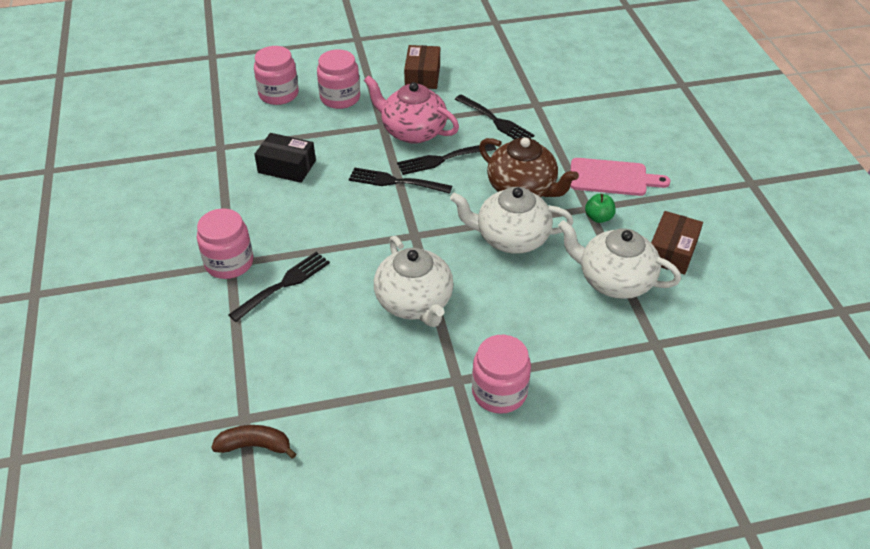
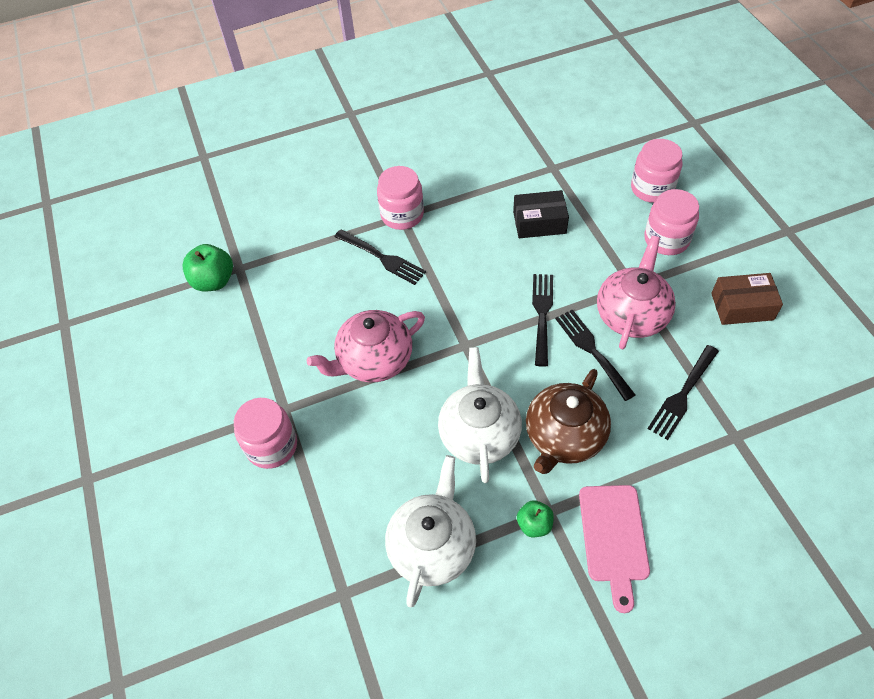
camera: 85 degrees right, 10 degrees up
brown banana [211,425,296,459] -> green apple [182,244,233,292]
black box [254,133,316,183] -> black box turned 75 degrees clockwise [513,190,569,238]
white teapot [374,236,454,327] -> pink teapot [306,310,425,382]
brown box [651,211,703,275] -> none

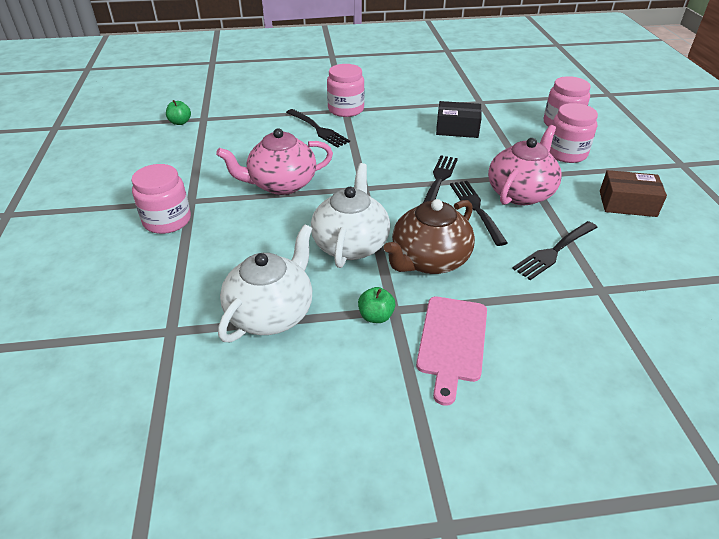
camera: 10 degrees right, 15 degrees down
green apple [182,244,233,292] -> green apple [166,100,191,125], size x0.61

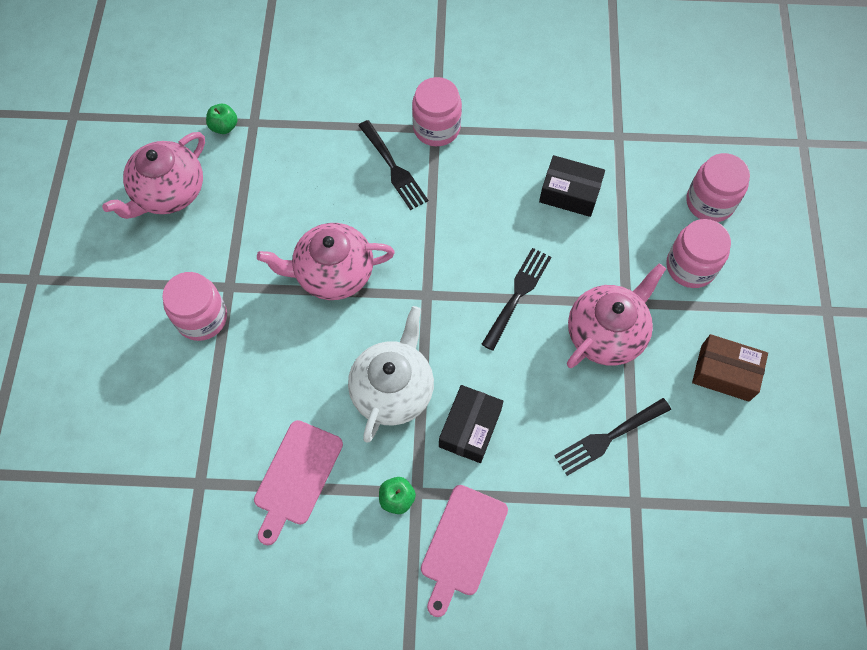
camera: 10 degrees right, 25 degrees up
white teapot [218,224,312,342] -> pink cutting board [254,420,343,545]
brown teapot [384,199,475,274] -> black box [439,385,503,463]
black fork [450,181,508,246] -> none
none -> pink teapot [102,132,205,219]

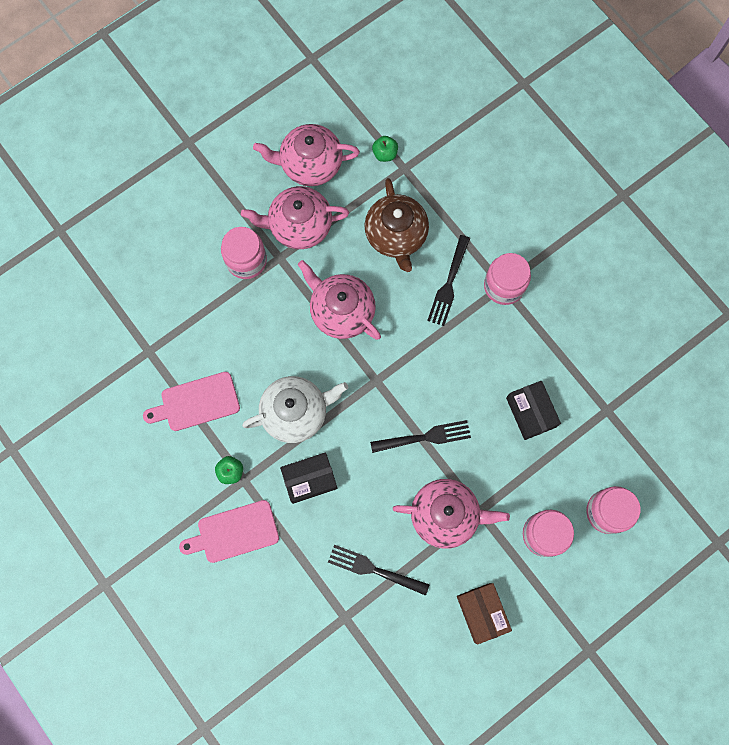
camera: 50 degrees right, 10 degrees up
none -> pink teapot [241,186,349,249]
none -> brown teapot [364,178,429,272]

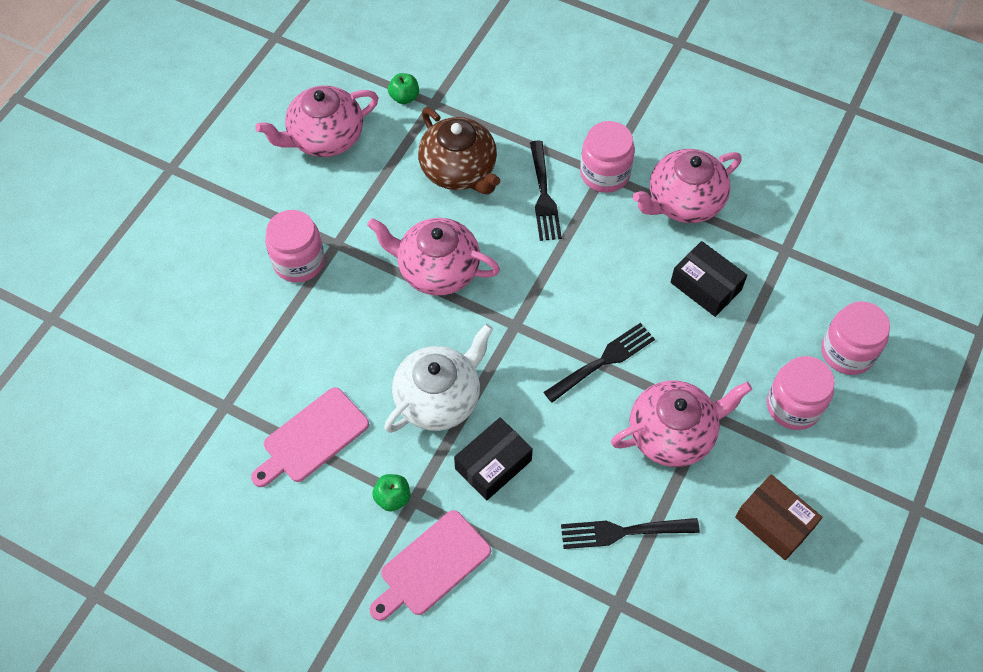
camera: 25 degrees left, 15 degrees down
pink teapot [241,186,349,249] -> pink teapot moved to [633,149,742,223]

